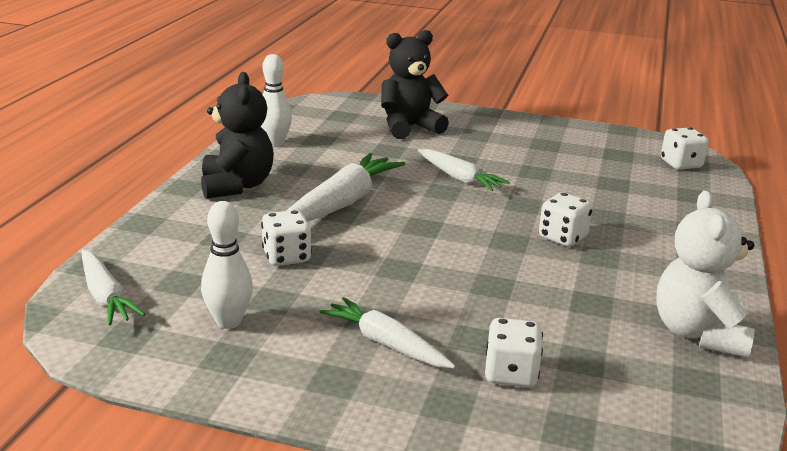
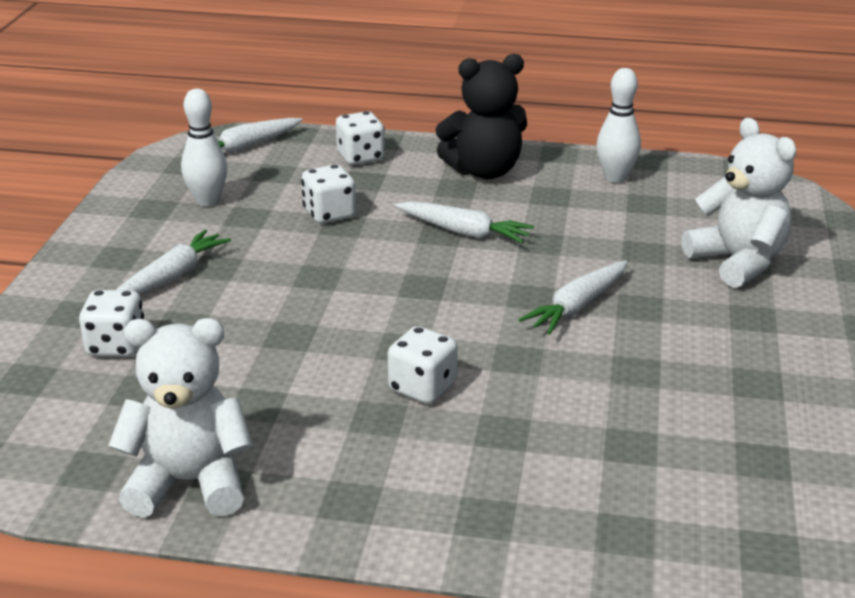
camera: 85 degrees right, 5 degrees up
white carrot [286,153,405,222] -> white carrot [395,202,534,243], size x0.64
black teddy bear [381,30,449,139] -> white teddy bear [681,118,796,288]
white dice [661,127,708,170] -> white dice moved to [336,111,385,165]

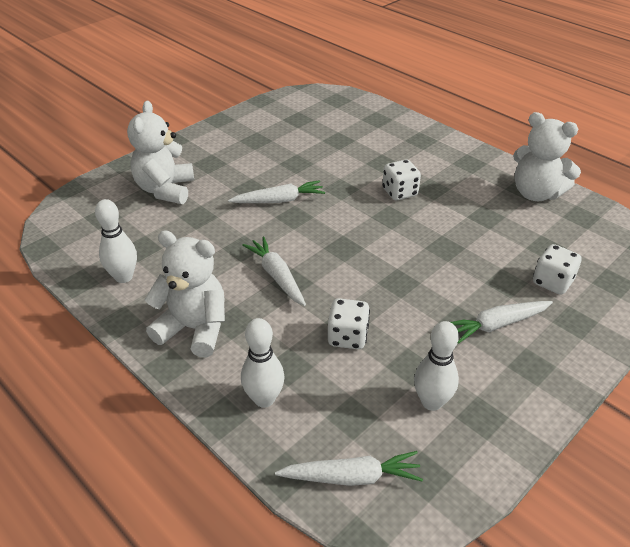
camera: 145 degrees left, 10 degrees up
white dice [336,111,385,165] -> white bowling pin [241,318,285,408]
black teddy bear [436,54,527,179] -> white teddy bear [144,230,225,357]

